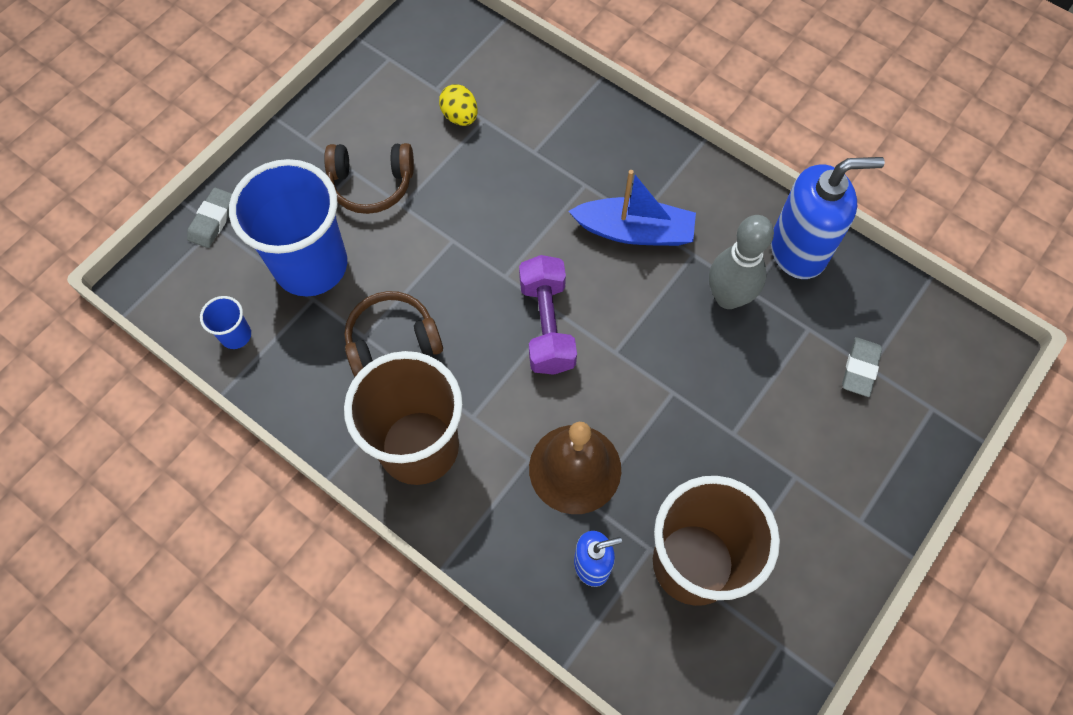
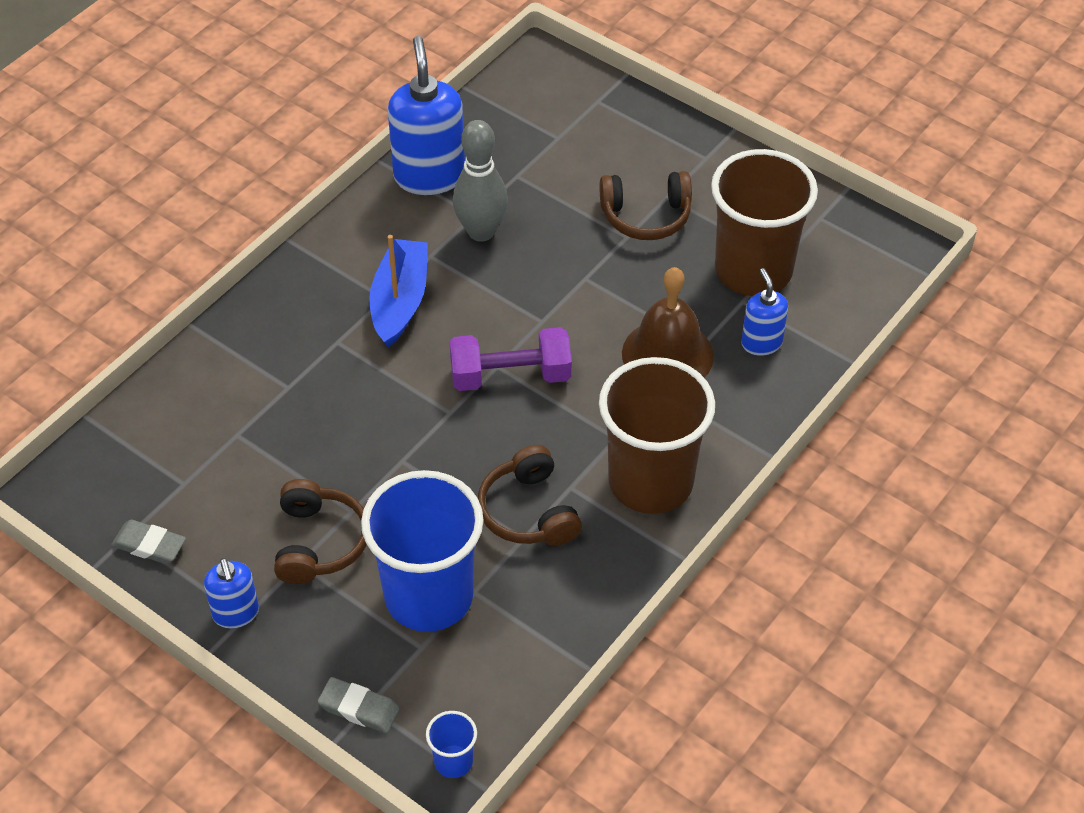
camera: 90 degrees left, 15 degrees down
blue cup [200,296,251,349] -> blue cup moved to [426,711,477,778]
yellow egg [439,84,478,126] -> none
grey eraser [842,337,882,397] -> grey eraser moved to [111,520,186,564]
none -> blue soap dispenser [204,558,259,628]
none -> brown headphones [600,171,692,240]

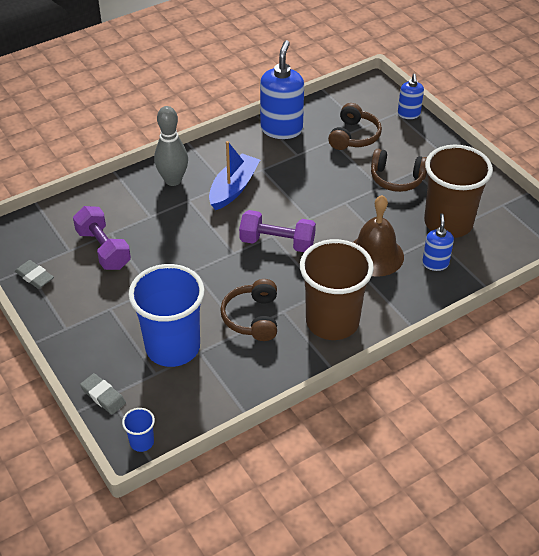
camera: 20 degrees right, 5 degrees down
blue soap dispenser [204,558,259,628] -> blue soap dispenser moved to [398,74,424,119]
brown headphones [274,479,367,584] -> brown headphones moved to [328,103,382,150]
grey bowling pin [453,120,508,242] -> grey bowling pin moved to [154,106,188,186]
none -> purple dumbbell [73,206,131,270]

